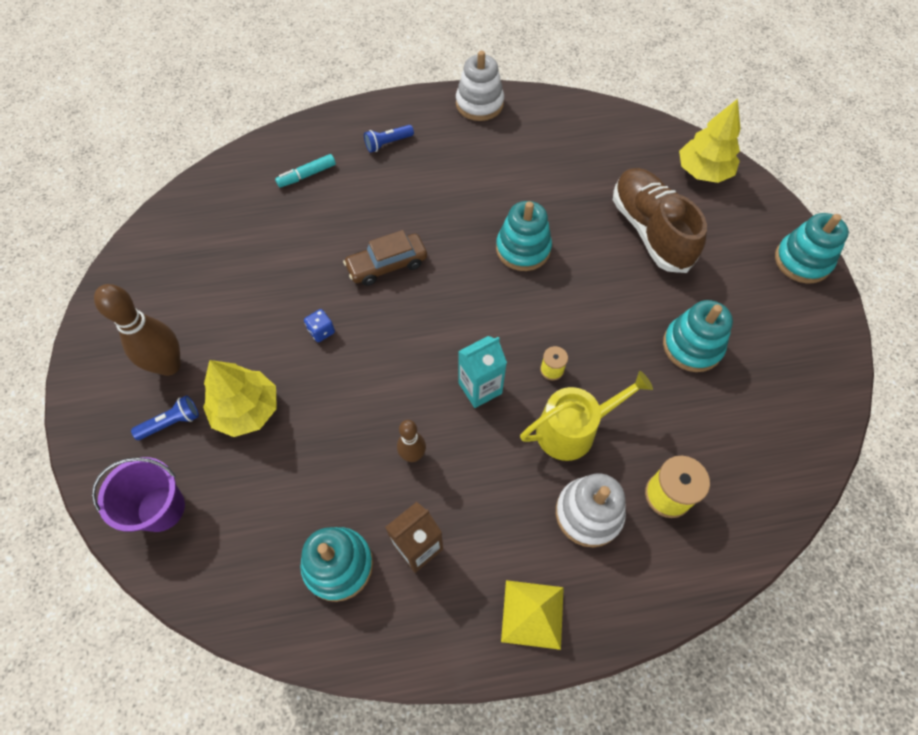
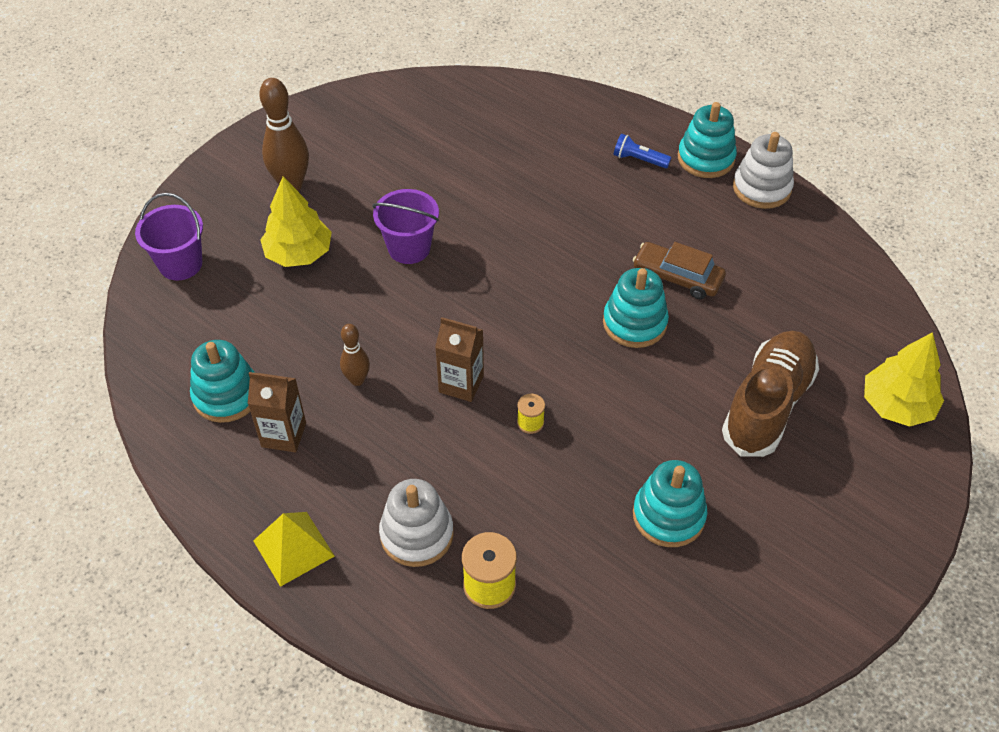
camera: 50 degrees right, 10 degrees down
blue flashlight [131,395,199,440] -> none
turquoise marker [275,154,336,188] -> none
blue dice [304,309,335,342] -> purple bucket [372,189,439,264]
brown car [343,230,427,286] -> brown car moved to [633,242,726,299]
turquoise carton [458,336,507,408] -> brown carton [435,317,484,402]
yellow watering can [520,371,653,461] -> none
turquoise stacking toy [775,213,849,283] -> turquoise stacking toy moved to [678,102,737,178]

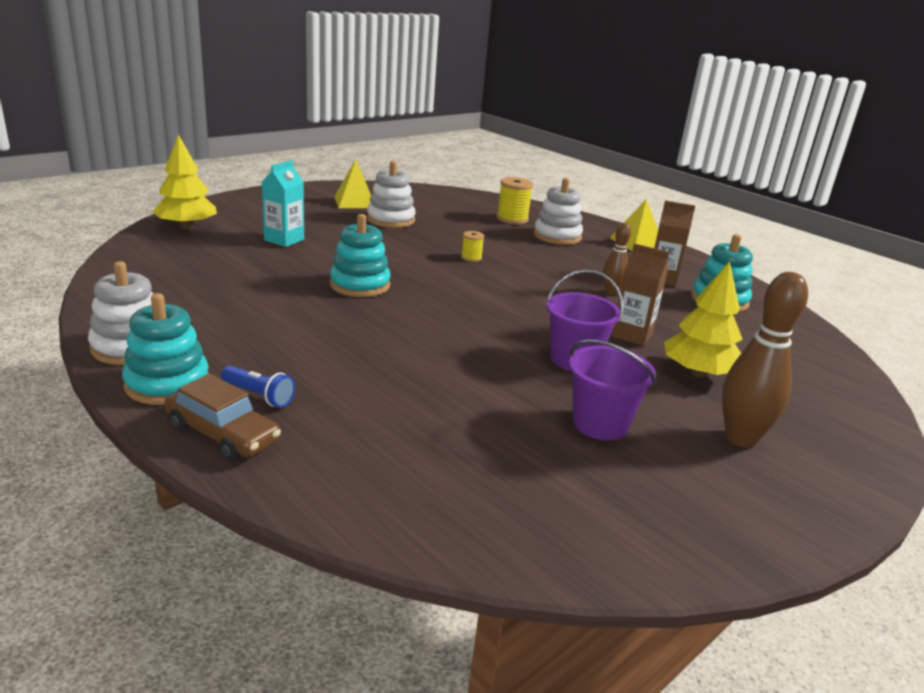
camera: 175 degrees left, 25 degrees down
purple bucket [135,193,203,281] -> purple bucket moved to [569,339,656,440]
brown carton [435,317,484,402] -> brown carton moved to [612,243,669,346]
brown car [633,242,726,299] -> brown car moved to [165,374,281,461]
turquoise stacking toy [633,460,707,547] -> white stacking toy [367,161,416,228]
brown shoe [722,331,819,457] -> turquoise carton [261,160,304,247]
none -> yellow pyramid [334,159,371,208]

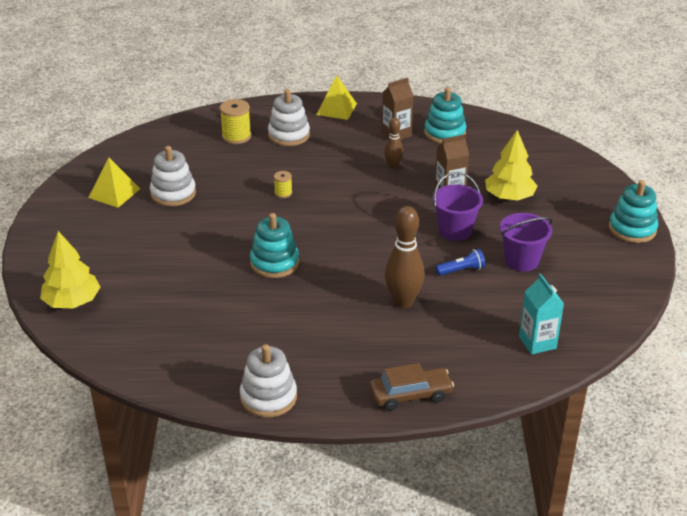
camera: 45 degrees left, 10 degrees up
turquoise stacking toy [122,293,209,405] -> turquoise stacking toy moved to [609,180,658,243]
blue flashlight [221,366,295,408] -> blue flashlight moved to [435,249,485,276]
turquoise carton [261,160,304,247] -> turquoise carton moved to [519,274,564,355]
brown bowling pin [722,272,808,448] -> brown bowling pin moved to [385,206,425,308]

